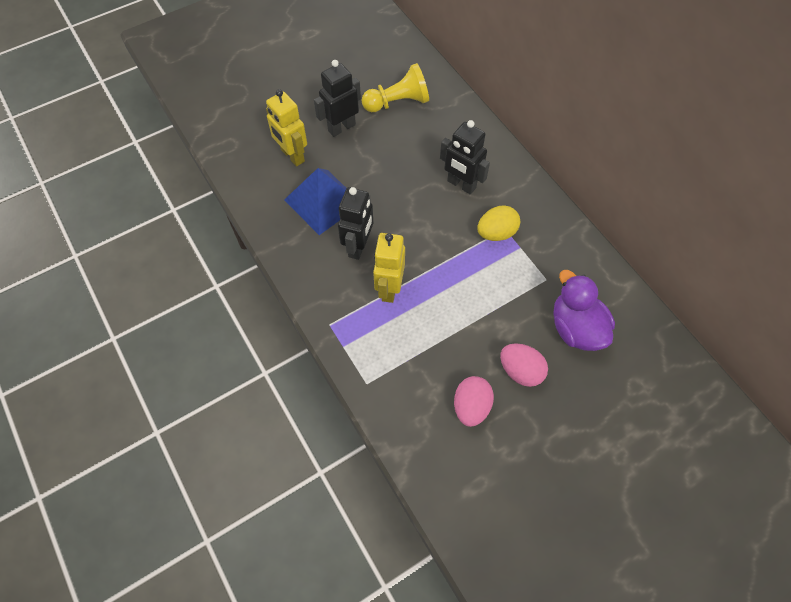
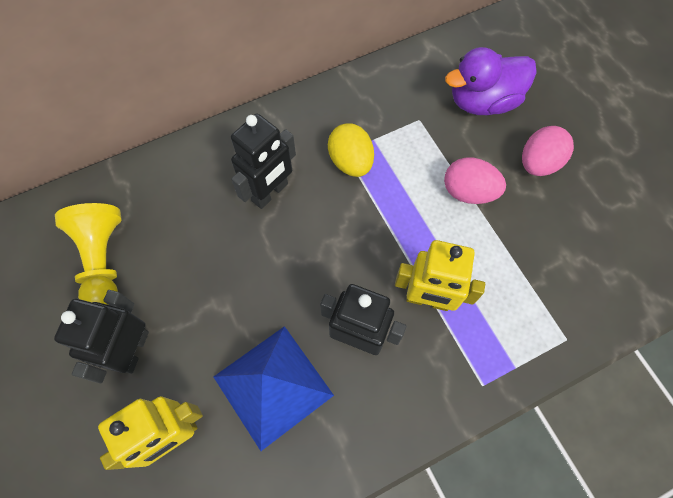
camera: 85 degrees left, 5 degrees up
black robot [314,60,361,137] -> black robot turned 45 degrees clockwise [54,290,149,384]
pink egg [454,376,494,427] -> pink egg moved to [444,157,506,204]

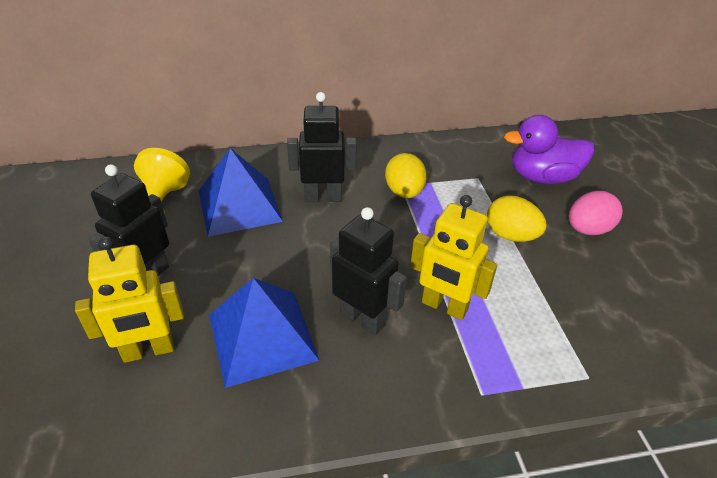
camera: 15 degrees right, 25 degrees down
black robot [231,114,296,209] -> black robot turned 150 degrees counterclockwise [287,92,357,202]
pink egg [444,157,506,204] -> yellow egg [487,195,547,242]
none -> blue pyramid [198,148,283,237]

